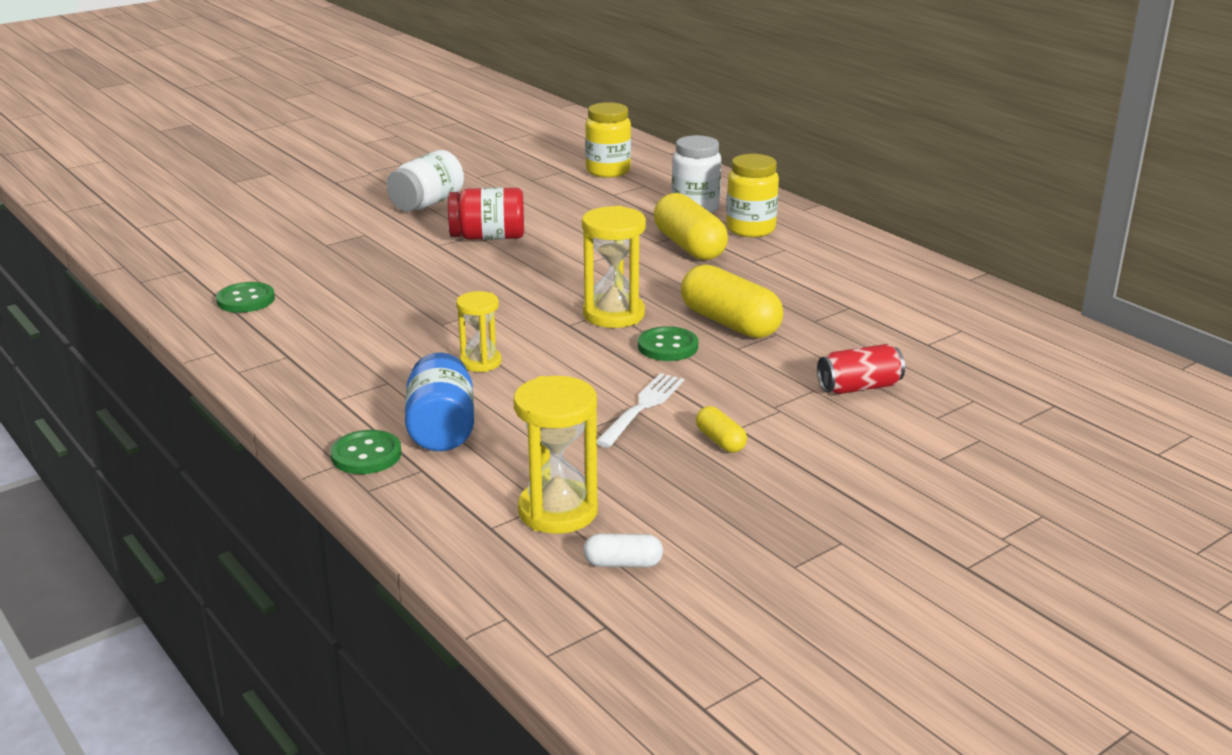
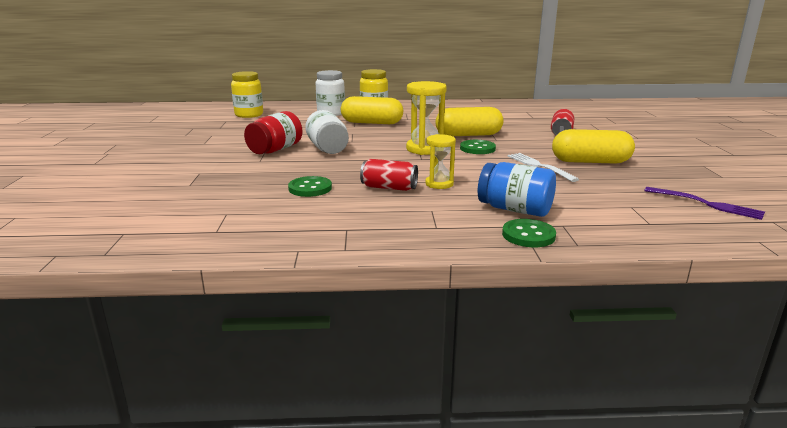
camera: 55 degrees left, 5 degrees down
green button [216,282,275,313] -> green button moved to [288,176,332,197]
white jar [386,150,464,212] -> white jar moved to [305,110,349,154]
yellow hourglass [514,376,598,534] -> none
white capsule [583,534,663,567] -> purple fork [644,187,765,220]
yellow capsule [696,406,747,453] -> yellow capsule [552,129,635,164], size x2.07
none -> red can [360,159,418,191]

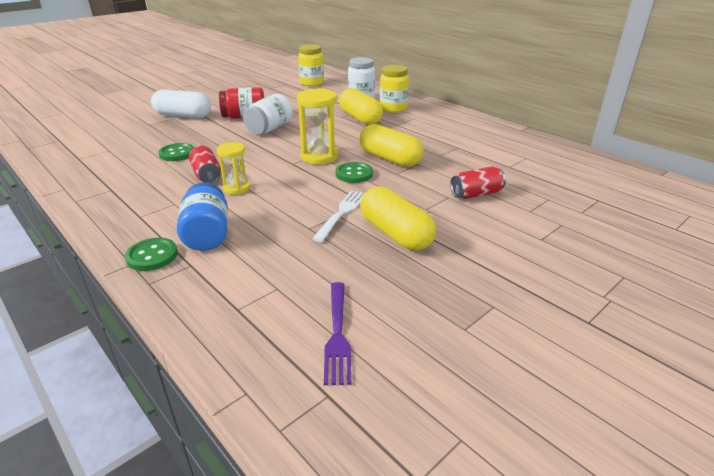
camera: 50 degrees right, 10 degrees up
none -> white capsule [151,90,211,118]

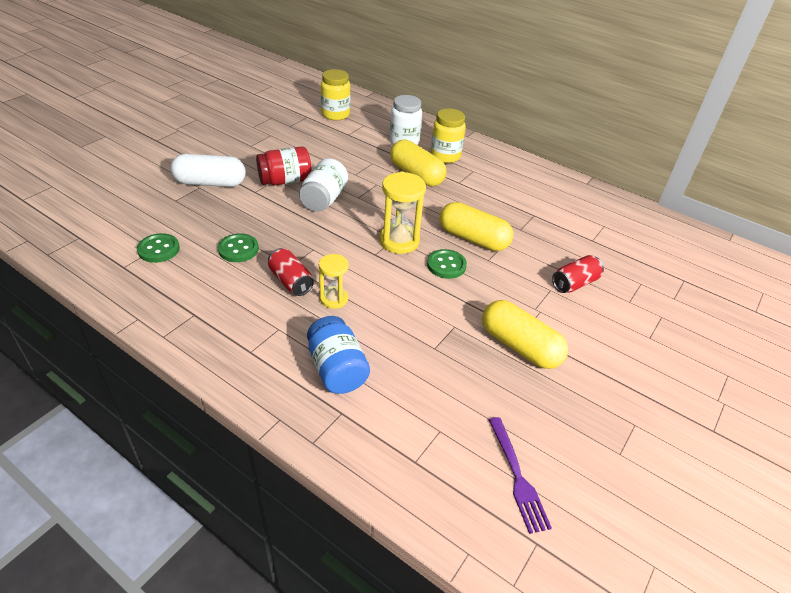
camera: 15 degrees left, 10 degrees up
green button [125,238,178,271] -> green button moved to [137,233,180,263]
white fork [312,191,365,242] -> none

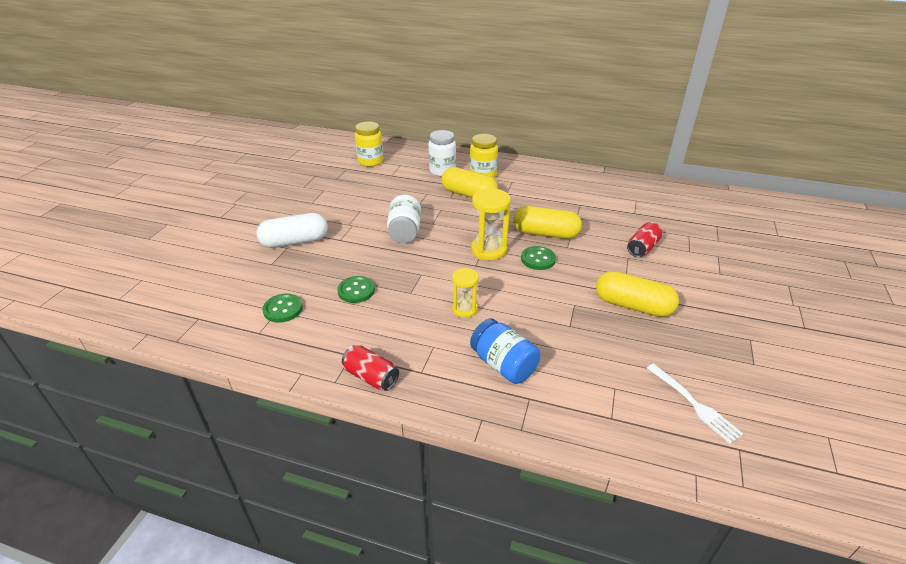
camera: 15 degrees left, 5 degrees down
red jar [256,146,312,185] -> none
red can [268,248,314,296] -> red can moved to [342,345,399,391]
purple fork [489,417,552,534] -> white fork [647,363,743,444]

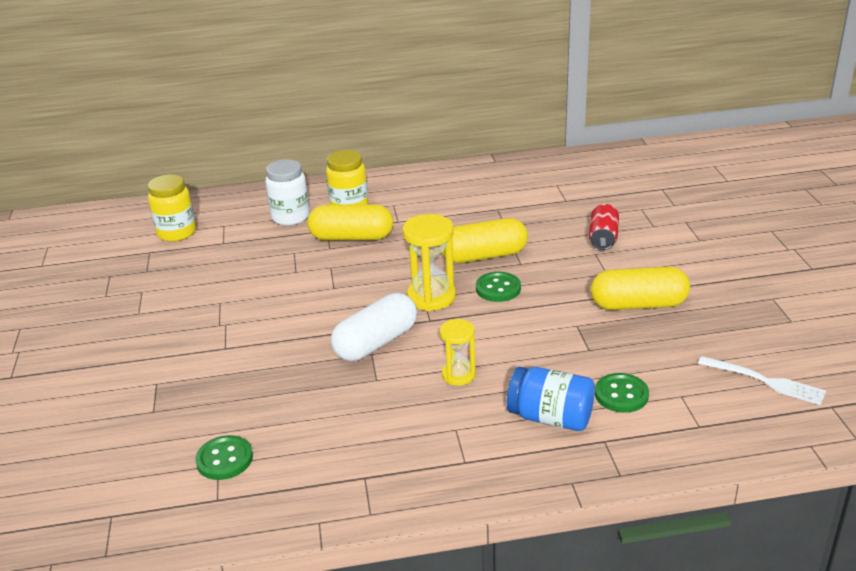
camera: 25 degrees left, 5 degrees down
white capsule [256,213,328,248] -> white capsule moved to [331,293,417,361]
green button [337,276,375,303] -> green button moved to [595,373,649,413]
red can [342,345,399,391] -> none
white jar [387,195,421,243] -> none

